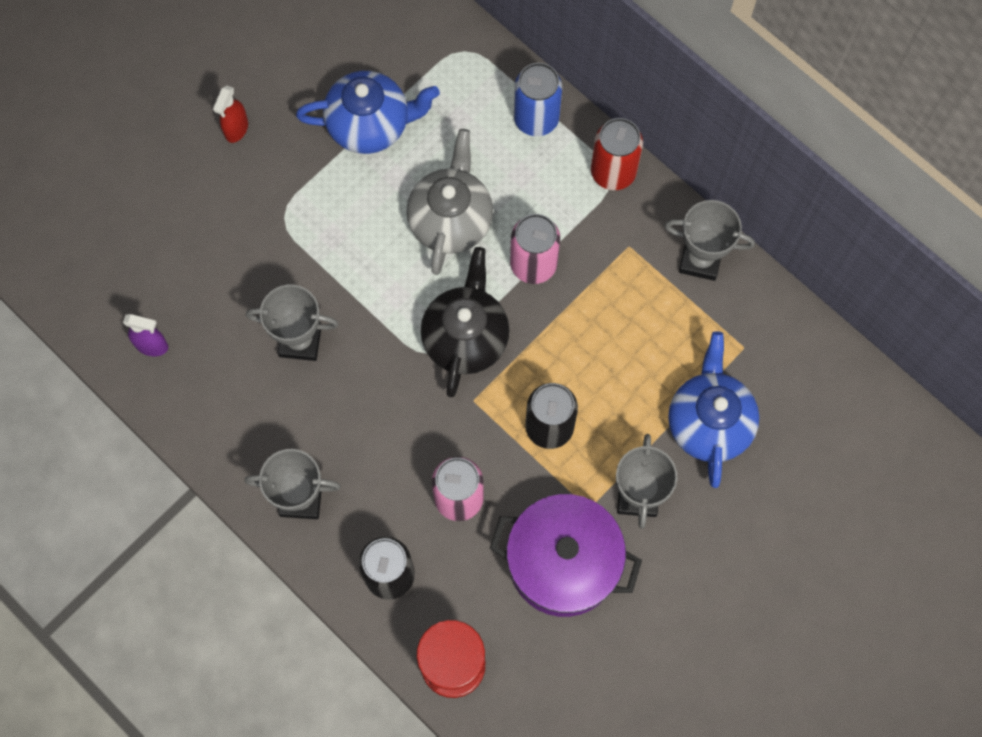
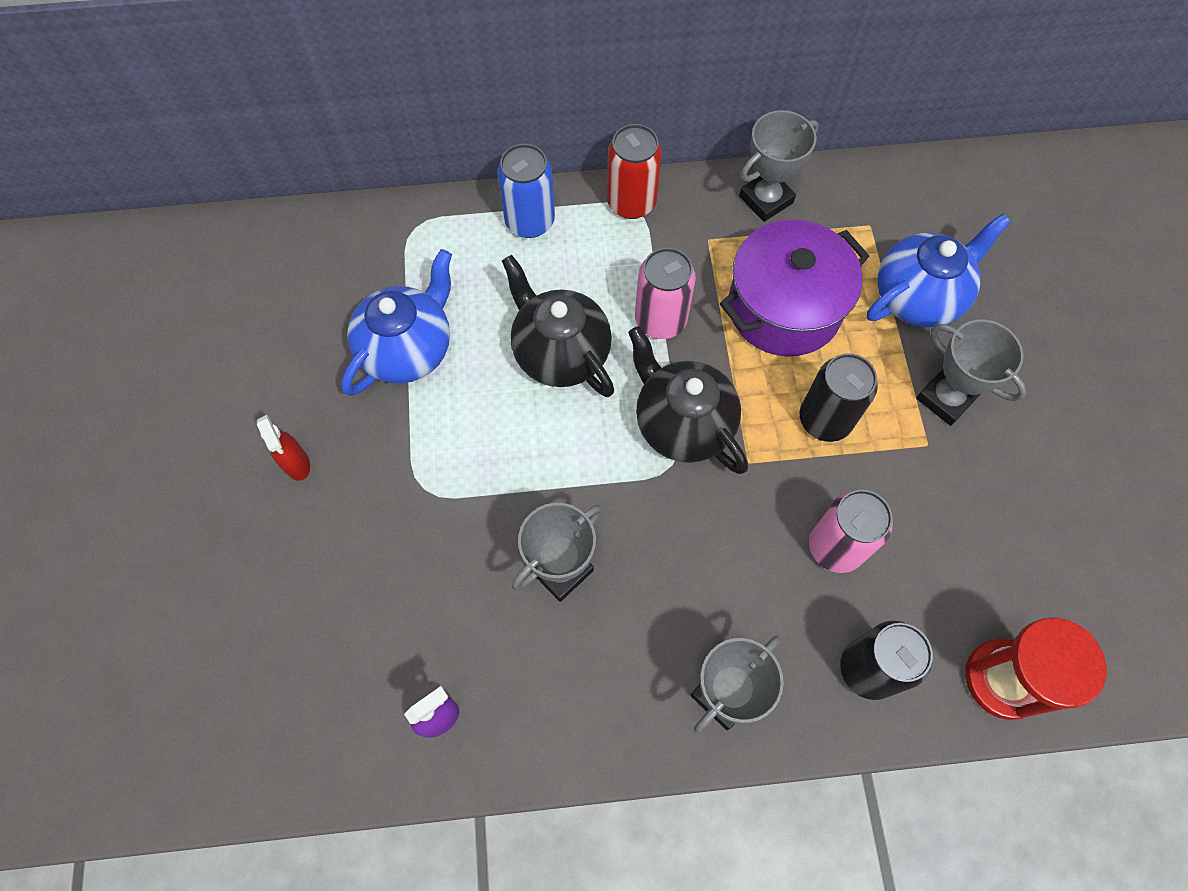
camera: 50 degrees left, 5 degrees down
grey teapot [406,129,493,275] -> black teapot [502,255,614,397]
purple pot [490,494,642,617] -> purple pot moved to [720,219,870,357]
blue teapot [668,331,759,488] -> blue teapot turned 105 degrees clockwise [867,214,1011,327]

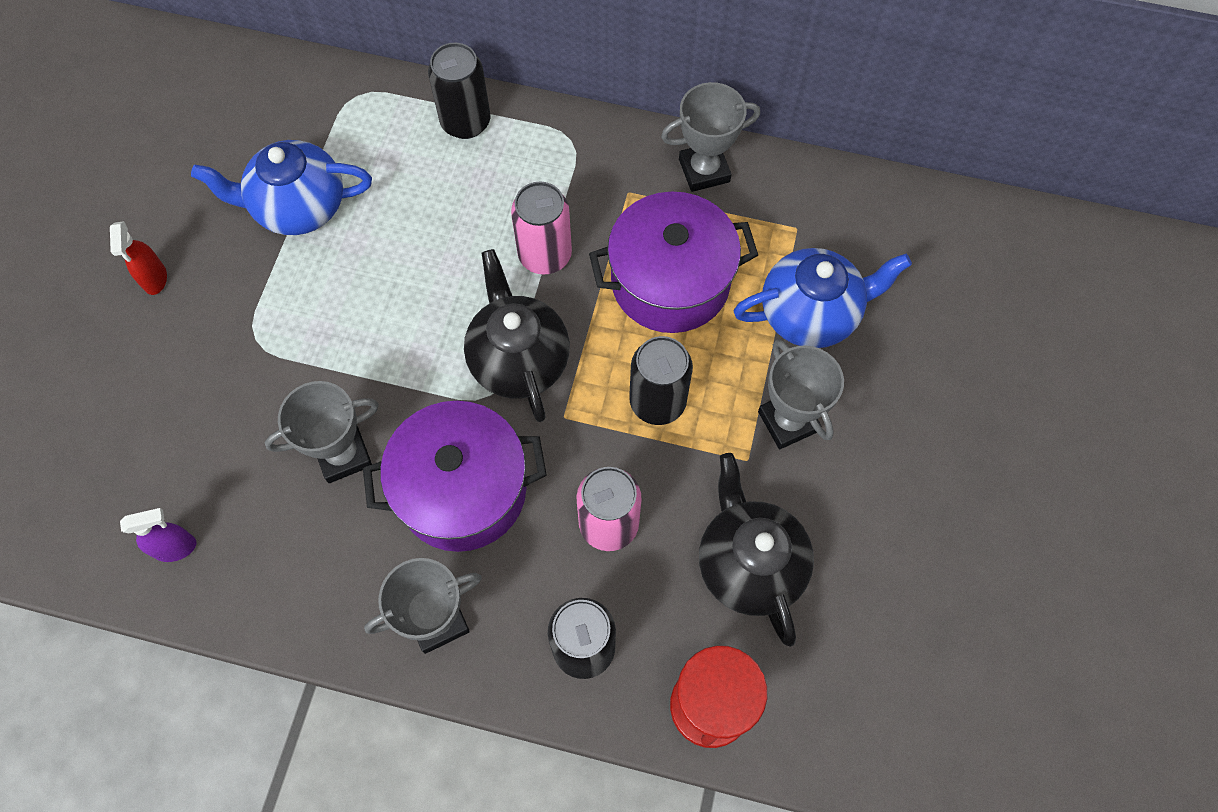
camera: 20 degrees right, 0 degrees up
blue teapot [341,249,452,396] -> blue teapot turned 150 degrees counterclockwise [191,140,372,235]
blue can [497,144,555,238] -> black can [428,43,490,139]
black teapot [502,255,614,397] -> black teapot moved to [699,453,814,647]
red can [607,124,662,219] -> none
none -> purple pot [363,401,547,552]

